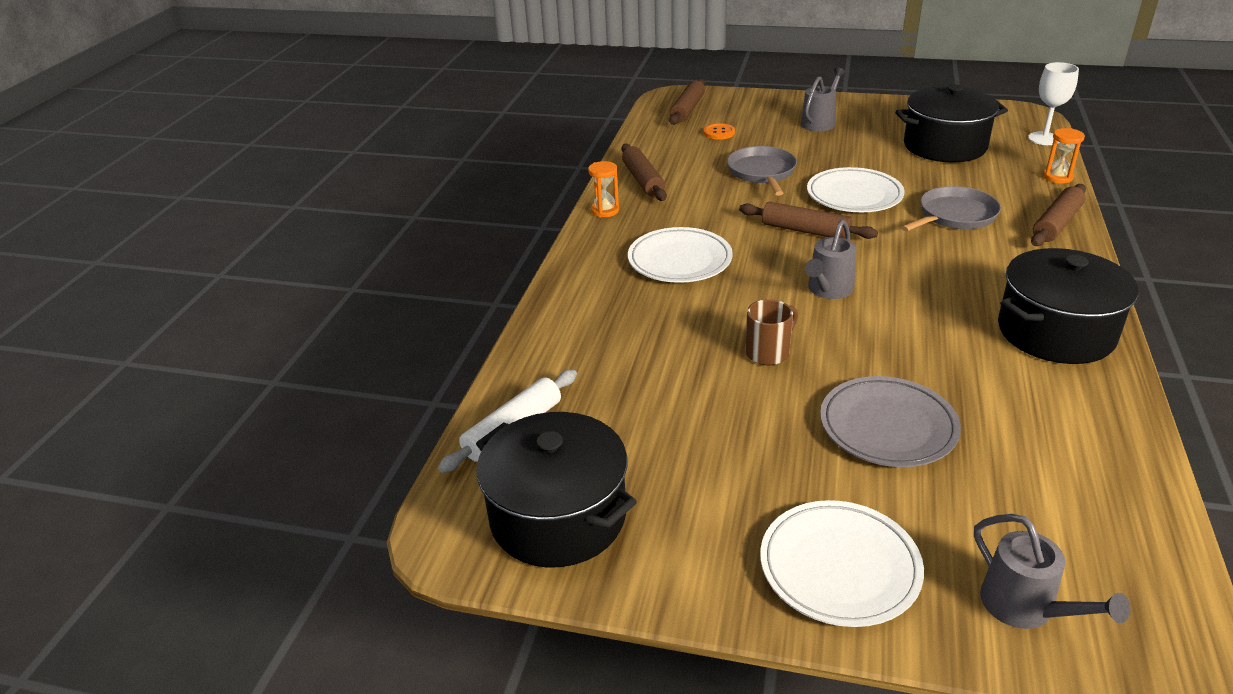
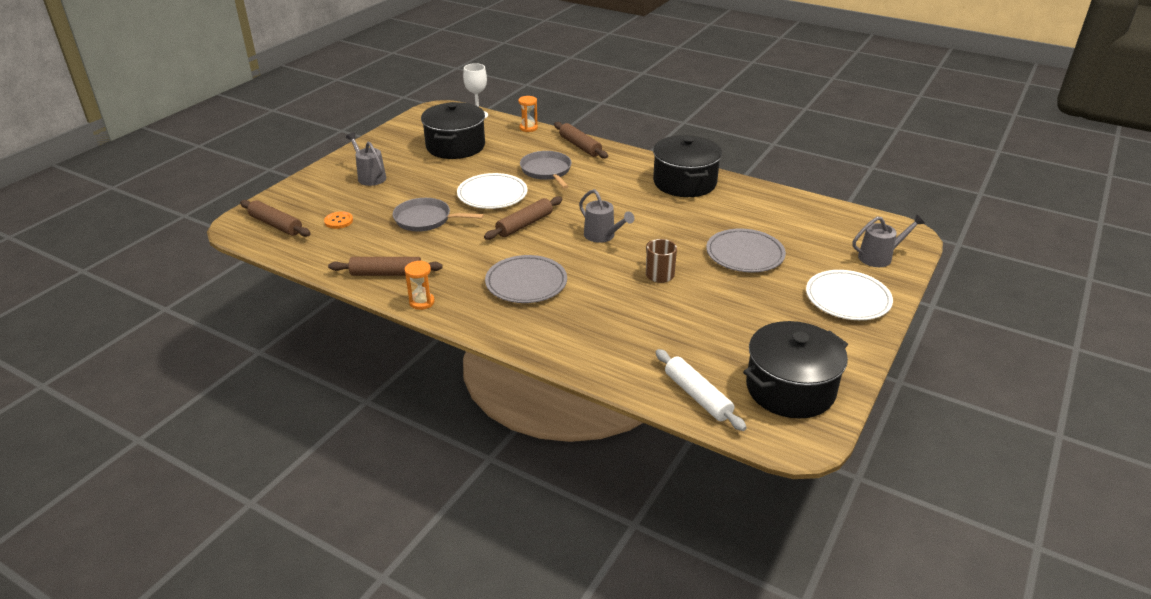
camera: 75 degrees left, 0 degrees up
white plate [628,227,733,283] -> grey plate [485,255,567,303]

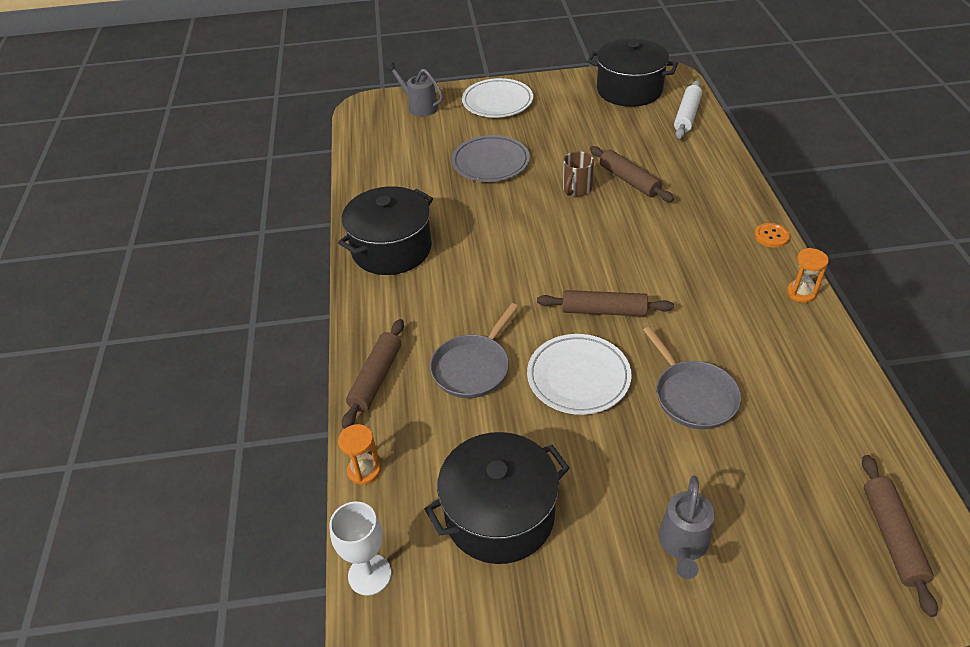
camera: 125 degrees left, 10 degrees up
orange button [324,211,353,229] -> orange button moved to [754,223,790,248]
brown rolling pin [328,257,443,276] -> brown rolling pin moved to [590,146,674,202]
grey plate [485,255,567,303] -> none
grey watering can [579,189,634,243] -> none

